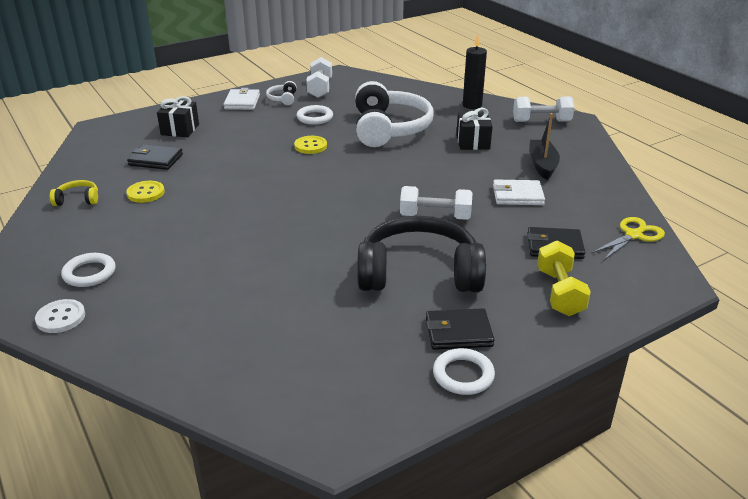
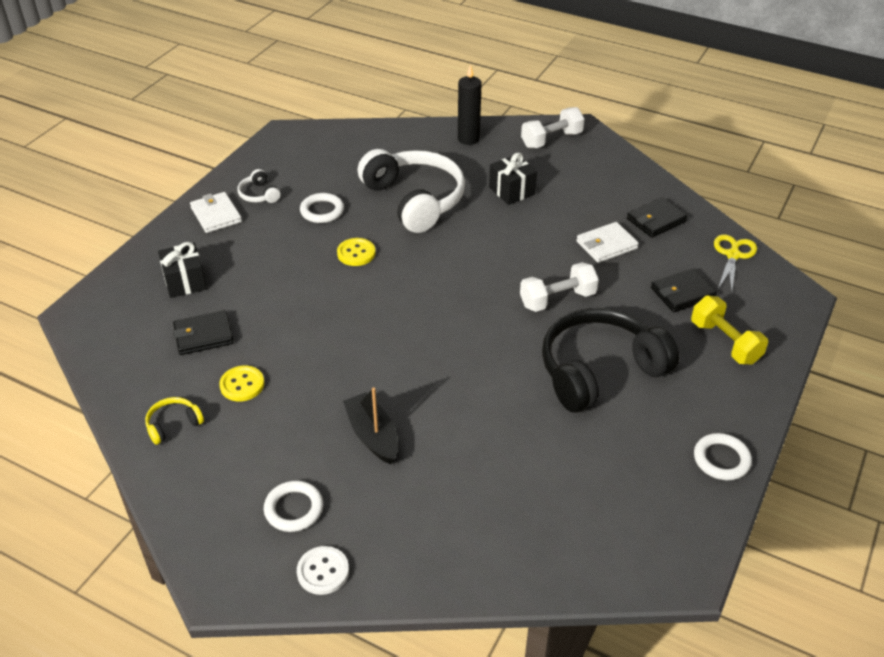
camera: 30 degrees left, 10 degrees up
white dumbbell [306,57,332,98] -> none
black wallet [426,308,495,350] -> black wallet moved to [627,197,688,238]
black boat [529,113,560,180] -> black boat moved to [343,387,398,464]

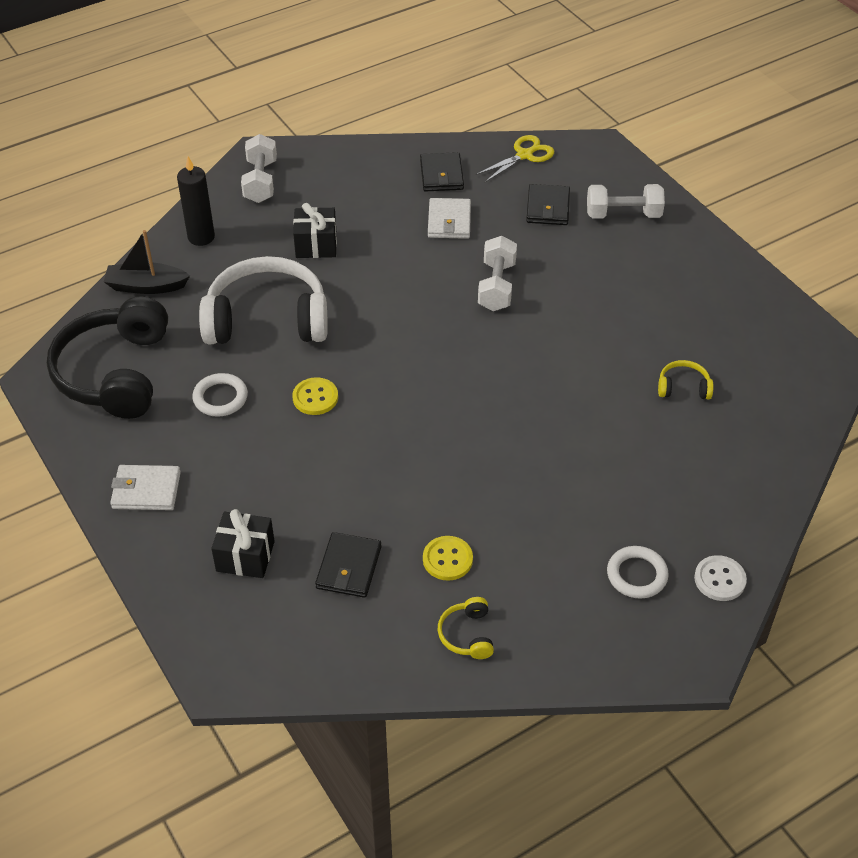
camera: 60 degrees left, 5 degrees up
white headphones [238,169,280,203] -> none
black boat [343,387,398,464] -> black boat moved to [104,230,190,294]
black headphones [542,308,679,413] -> black headphones moved to [47,296,168,419]
yellow dumbbell [691,296,768,365] -> white dumbbell [587,184,665,218]
white ring [694,433,752,480] -> none
yellow scissors [714,234,757,293] -> yellow scissors turned 90 degrees clockwise [476,135,554,182]
none -> yellow headphones [658,360,713,399]

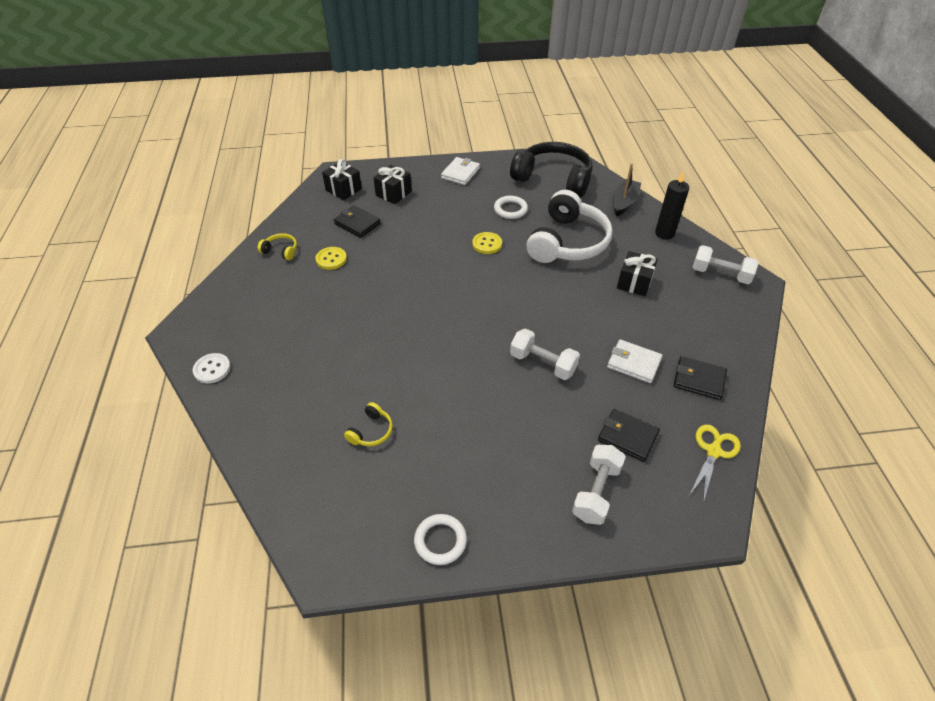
camera: 115 degrees right, 0 degrees up
yellow scissors [476,135,554,182] -> yellow scissors turned 135 degrees counterclockwise [690,425,741,503]
white ring [607,546,669,599] -> white ring moved to [414,514,467,565]
none -> black gift [322,159,362,200]

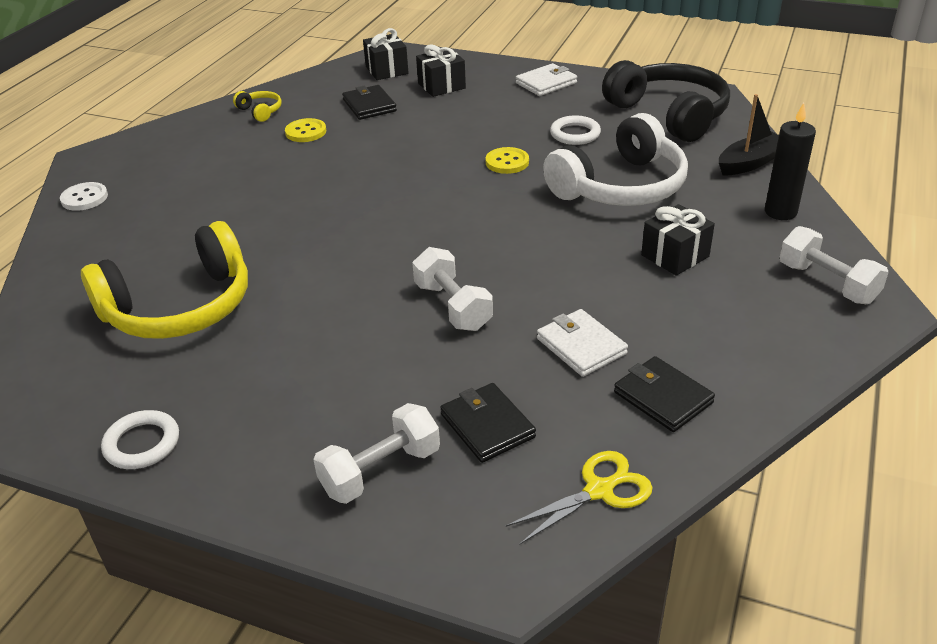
camera: 30 degrees right, 10 degrees down
yellow headphones [344,402,393,446] -> yellow headphones [81,221,248,339], size x2.43

